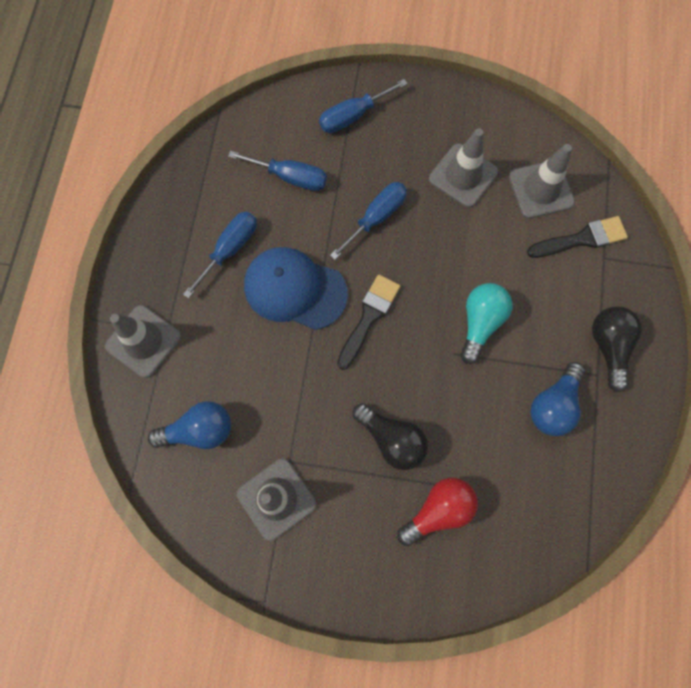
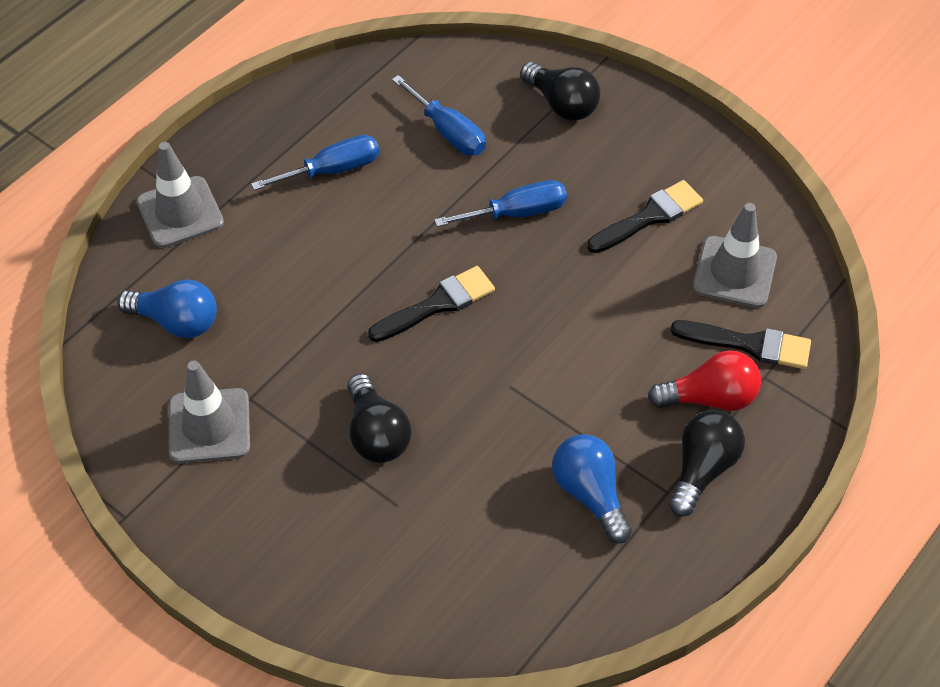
camera: 30 degrees right, 20 degrees down
blue cap [244,247,348,330] -> none
blue screwdriver [319,79,408,133] -> black light bulb [520,62,600,121]
red light bulb [397,478,478,546] -> red light bulb moved to [648,350,761,411]
grey traffic cone [429,128,498,208] -> black brush [587,180,703,253]
turquoise light bulb [461,283,513,364] -> none
blue light bulb [531,362,585,436] -> blue light bulb turned 90 degrees clockwise [552,434,632,543]

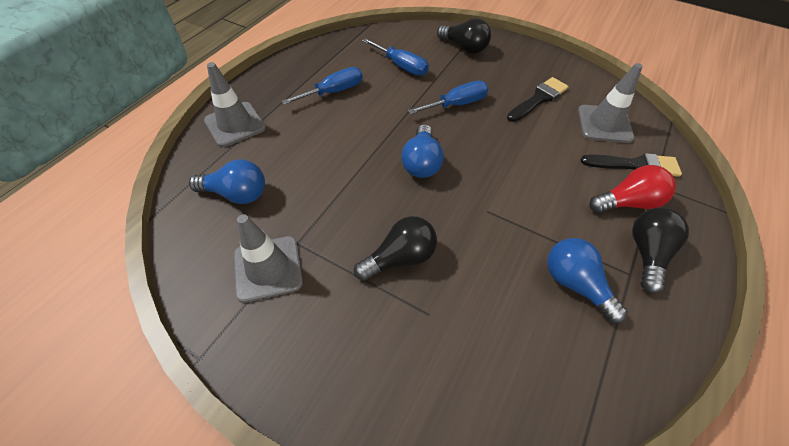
camera: 10 degrees left, 0 degrees up
black light bulb [347,373,411,463] -> black light bulb turned 90 degrees counterclockwise [354,216,437,281]
black brush [368,266,495,342] -> blue light bulb [401,124,444,178]

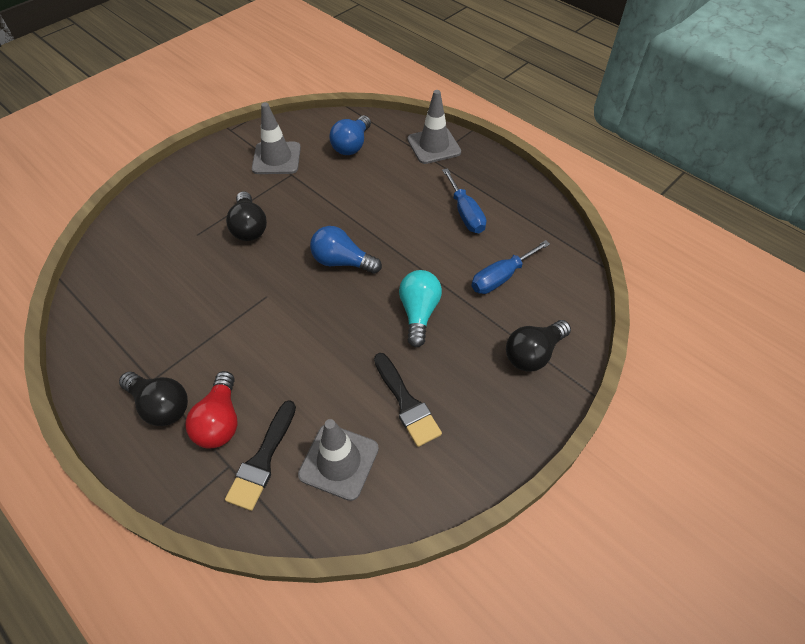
camera: 105 degrees right, 0 degrees up
blue screwdriver [408,81,489,114] -> turquoise light bulb [399,270,442,347]
blue light bulb [547,238,628,323] -> none

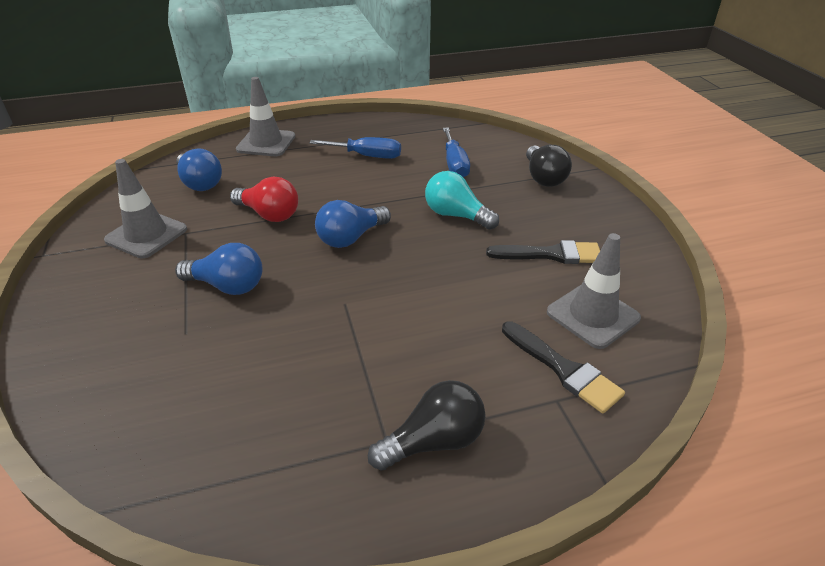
camera: 60 degrees left, 15 degrees down
red light bulb [185,371,238,449] -> red light bulb moved to [230,177,298,222]
black light bulb [226,191,267,241] -> blue light bulb [175,243,263,295]

